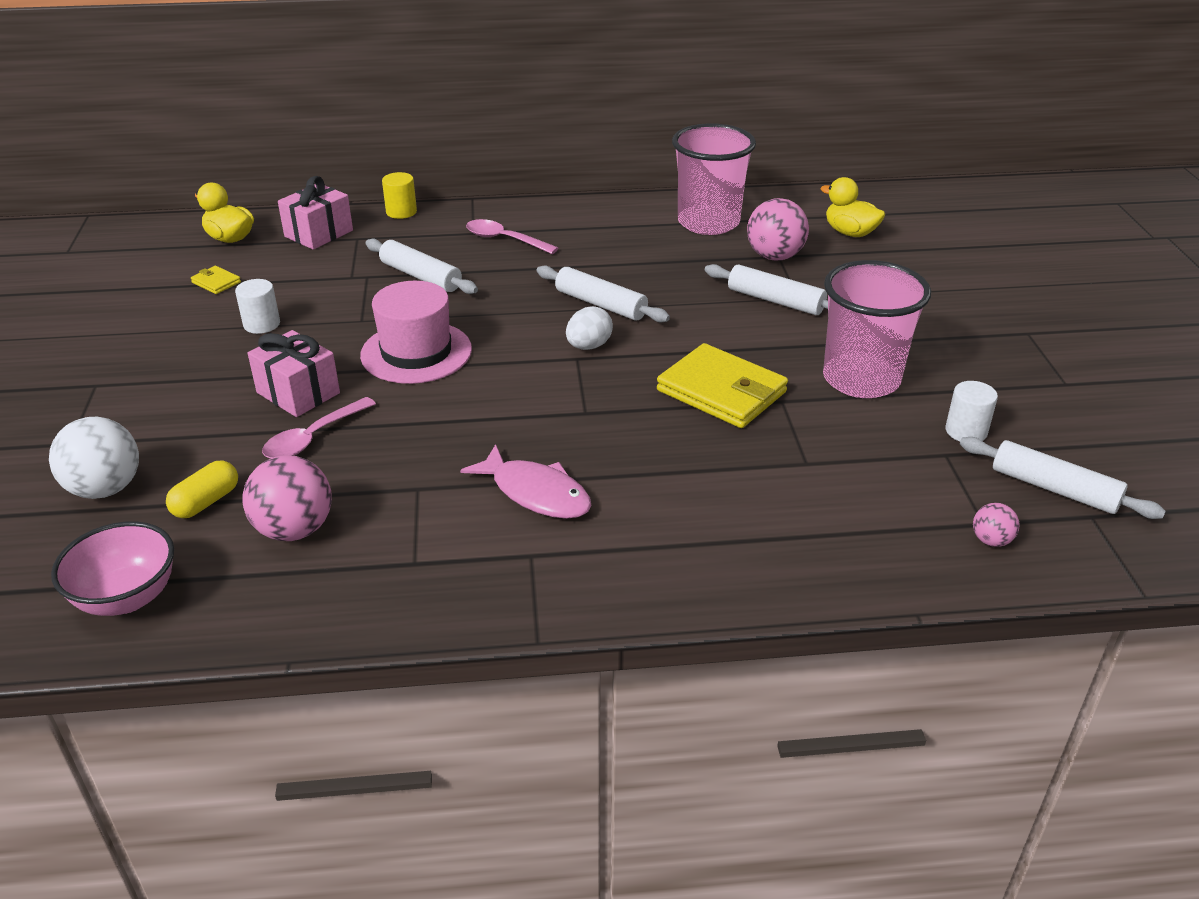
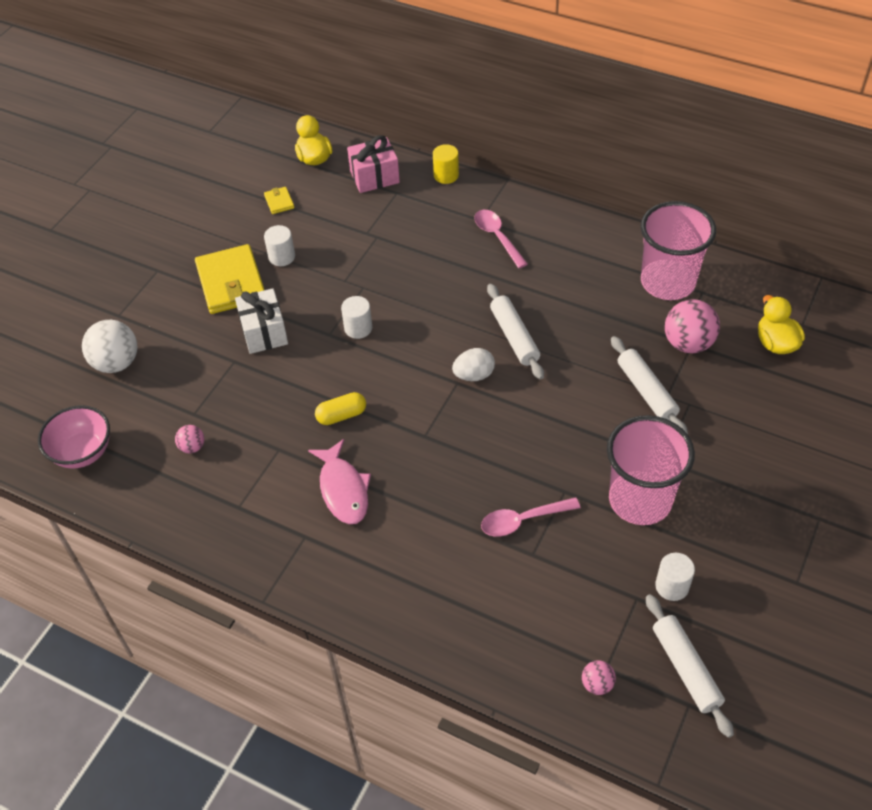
camera: 35 degrees right, 15 degrees up
yellow capsule [166,460,238,518] -> yellow capsule moved to [315,392,366,425]
pink ball [243,455,332,541] -> pink ball [175,425,204,454], size x0.51
pink gift [248,330,340,417] -> white gift [235,288,288,354]
pink spoon [262,397,376,459] -> pink spoon moved to [481,497,580,537]
pink hat [360,281,472,384] -> white cylinder [341,296,372,339]
white rolling pin [365,238,478,294] -> none
yellow wallet [657,343,788,428] -> yellow wallet moved to [195,244,264,314]

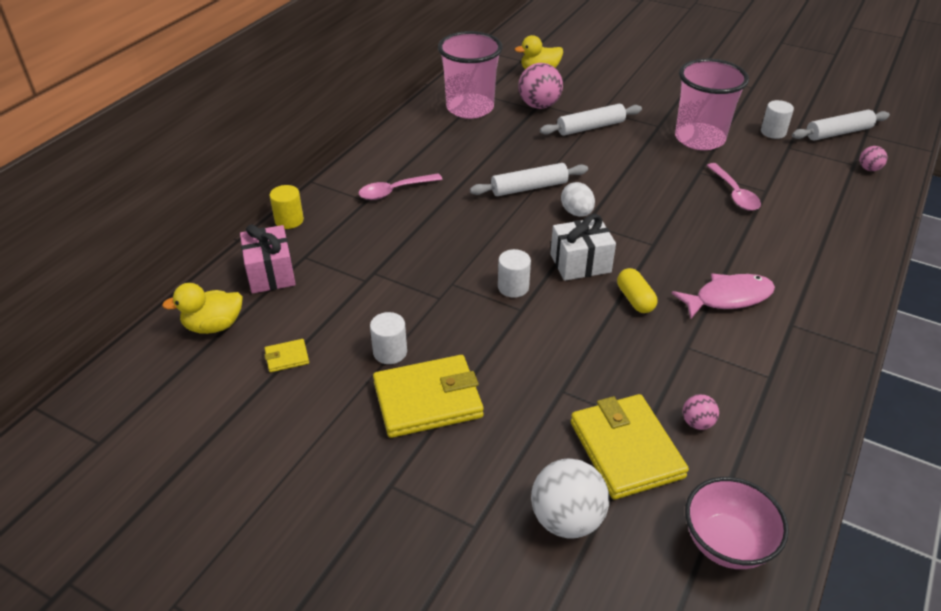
camera: 90 degrees left, 10 degrees down
white gift [235,288,288,354] -> white gift moved to [550,214,616,281]
none -> yellow wallet [571,394,689,500]

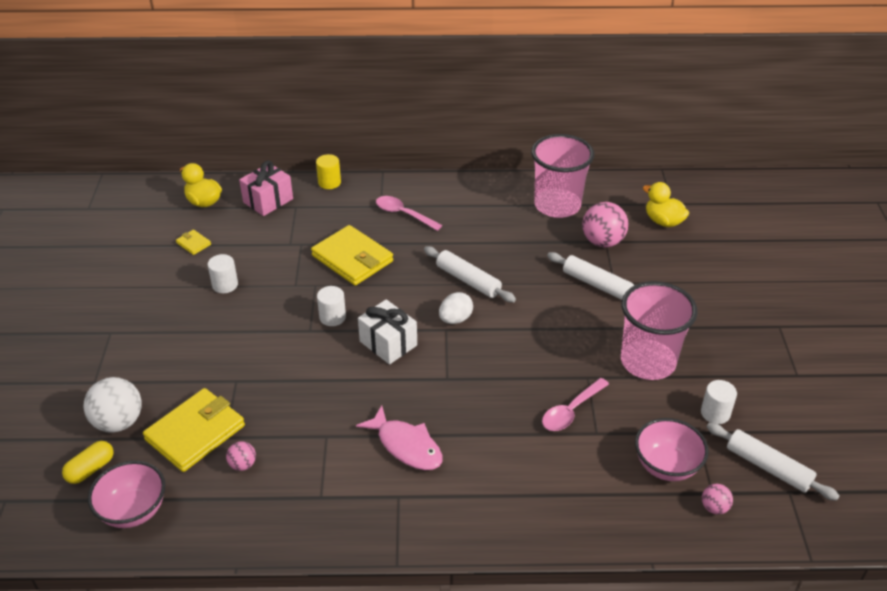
camera: 60 degrees right, 0 degrees up
yellow wallet [373,355,484,438] -> yellow wallet moved to [311,225,393,286]
yellow capsule [617,268,657,313] -> yellow capsule moved to [62,441,114,484]
none -> pink bowl [635,418,709,481]

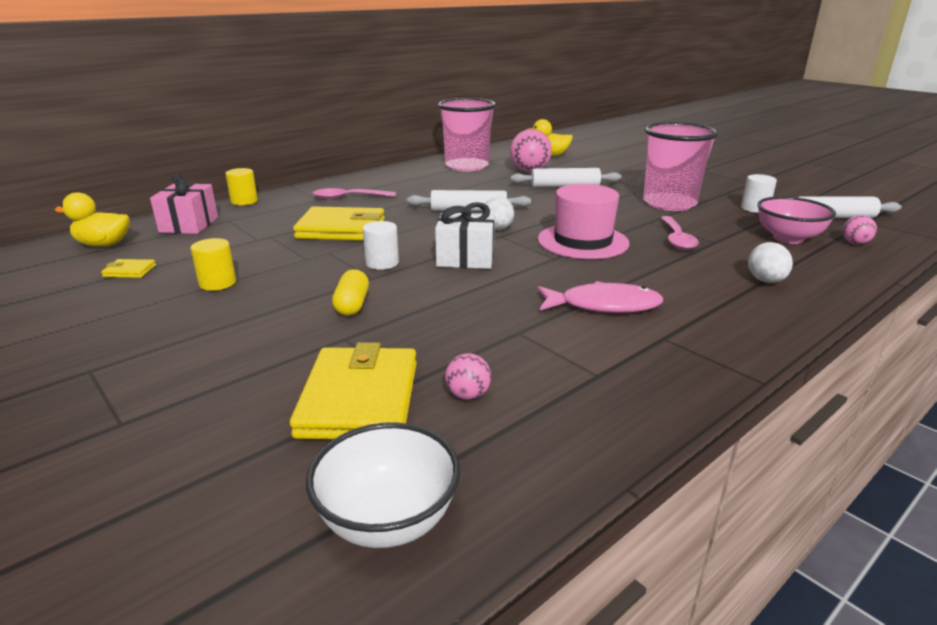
camera: 40 degrees left, 15 degrees down
yellow capsule [62,441,114,484] -> yellow capsule moved to [332,269,369,316]
white ball [83,377,142,433] -> none
pink bowl [88,461,165,528] -> white bowl [306,422,460,548]
white cylinder [208,254,238,293] -> yellow cylinder [191,238,236,291]
none -> pink hat [538,184,629,259]
none -> white egg [748,242,793,283]

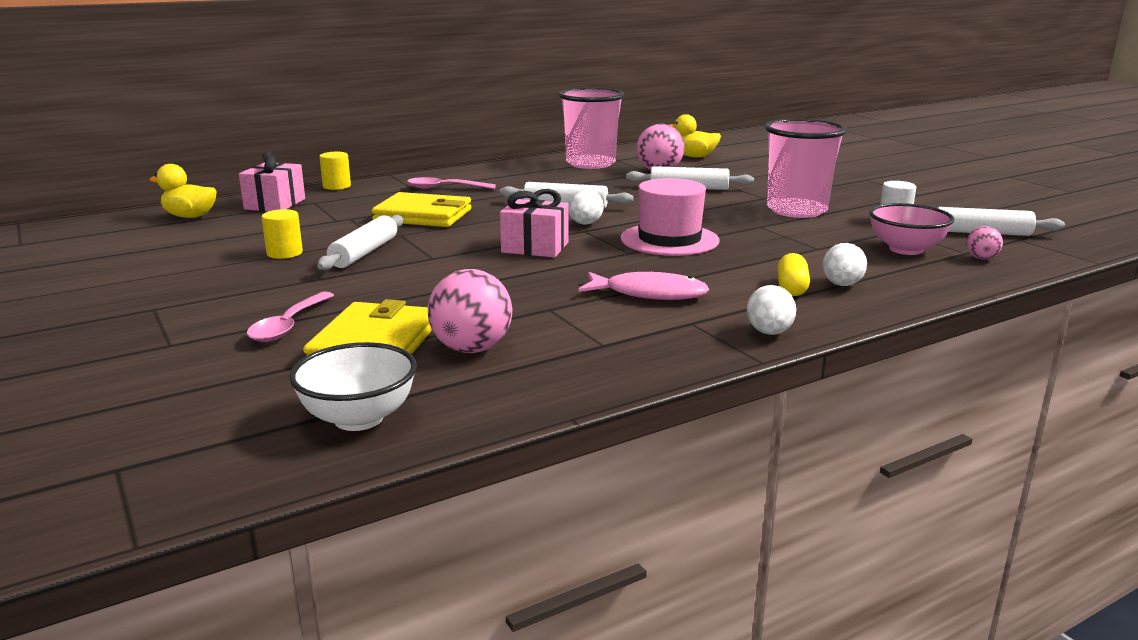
camera: 10 degrees right, 5 degrees down
yellow wallet [101,259,156,278] -> none
yellow capsule [332,269,369,316] -> yellow capsule moved to [778,253,810,296]
white cylinder [363,221,399,270] -> none
white gift [435,202,495,269] -> pink gift [500,189,568,258]
pink ball [445,353,491,400] -> pink ball [428,269,512,353], size x1.95
pink spoon [661,216,699,250] -> pink spoon moved to [247,291,334,342]
none -> white rolling pin [317,215,403,270]
none -> white egg [747,285,796,335]

